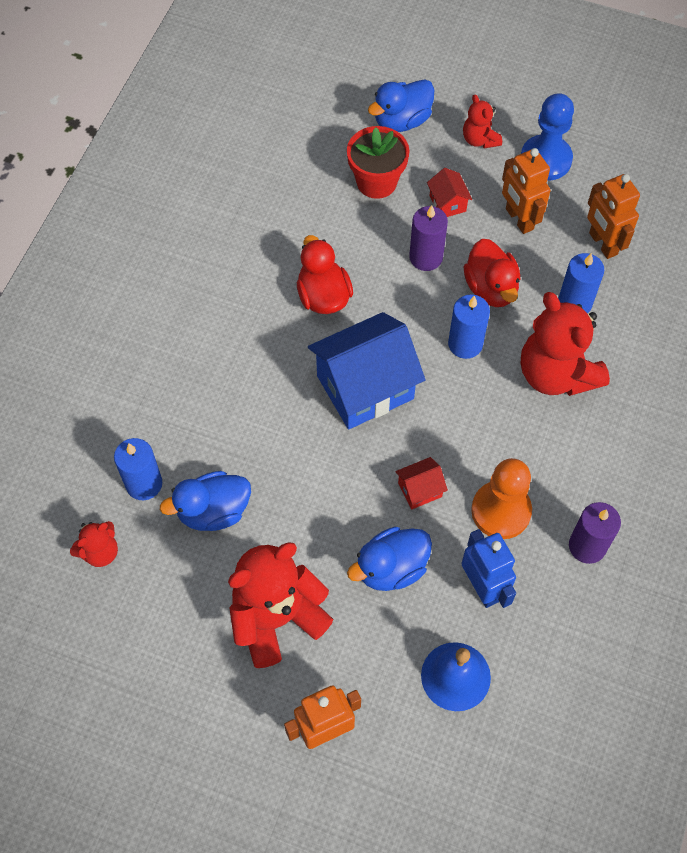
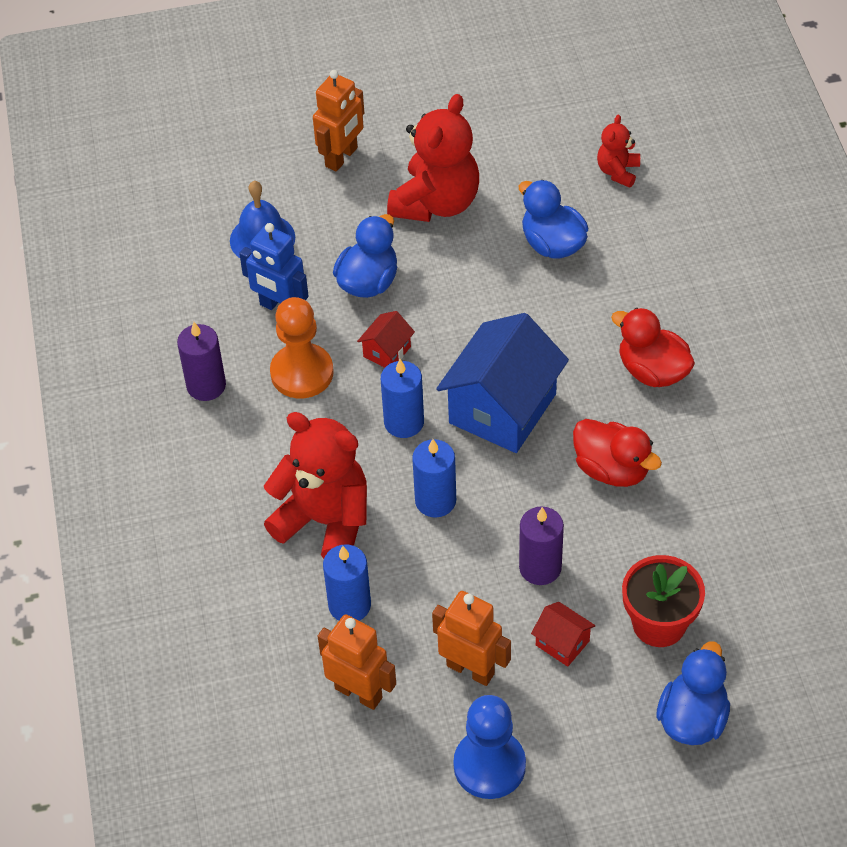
camera: 150 degrees right, 10 degrees down
blue candle [114,438,162,500] -> blue candle moved to [381,359,424,438]
blue duck [160,471,251,531] -> blue duck turned 75 degrees counterclockwise [519,180,588,258]
red teddy bear [463,94,502,149] -> none
red duck [464,239,520,307] -> red duck moved to [611,308,695,387]

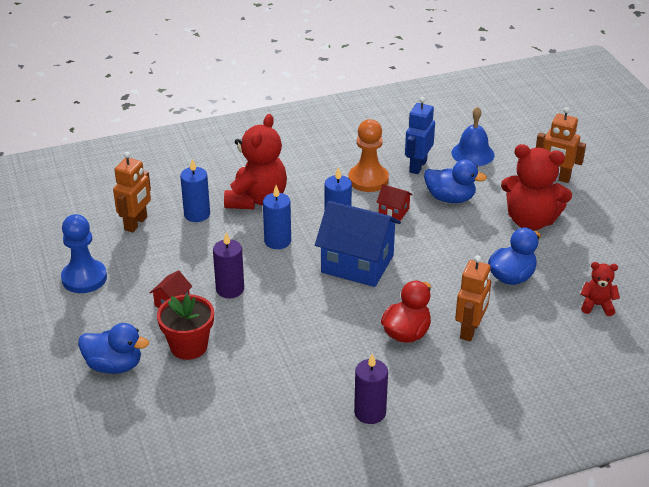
camera: 80 degrees right, 15 degrees down
purple candle [177,322,226,401] -> purple candle moved to [354,353,388,424]
orange robot [432,591,511,686] -> orange robot moved to [455,255,491,341]
red duck [573,419,662,487] -> none

